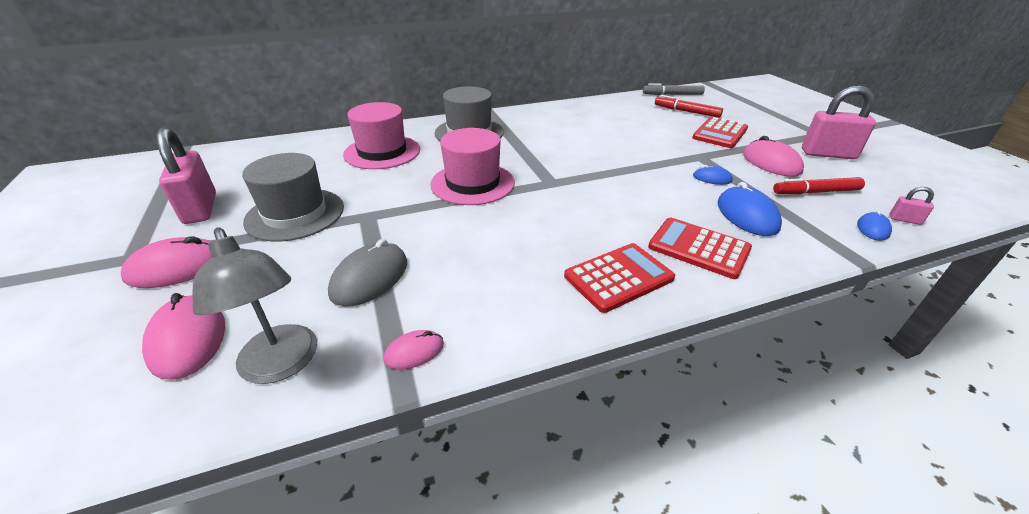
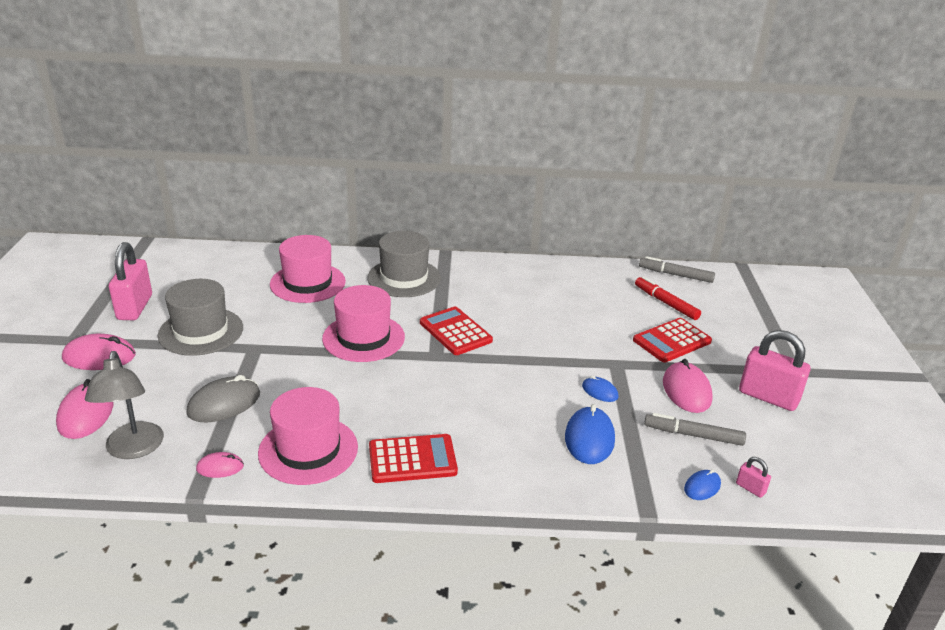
camera: 20 degrees right, 5 degrees down
red calculator [648,218,752,279] -> red calculator moved to [420,307,493,355]
red marker [773,177,865,194] -> grey marker [644,413,746,446]
none -> pink hat [258,387,358,485]

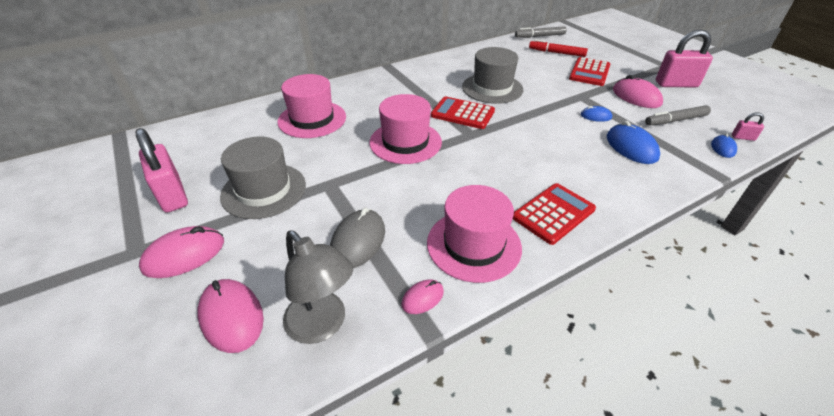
camera: 30 degrees left, 10 degrees up
grey hat [367,231,441,297] -> grey hat moved to [462,47,523,104]

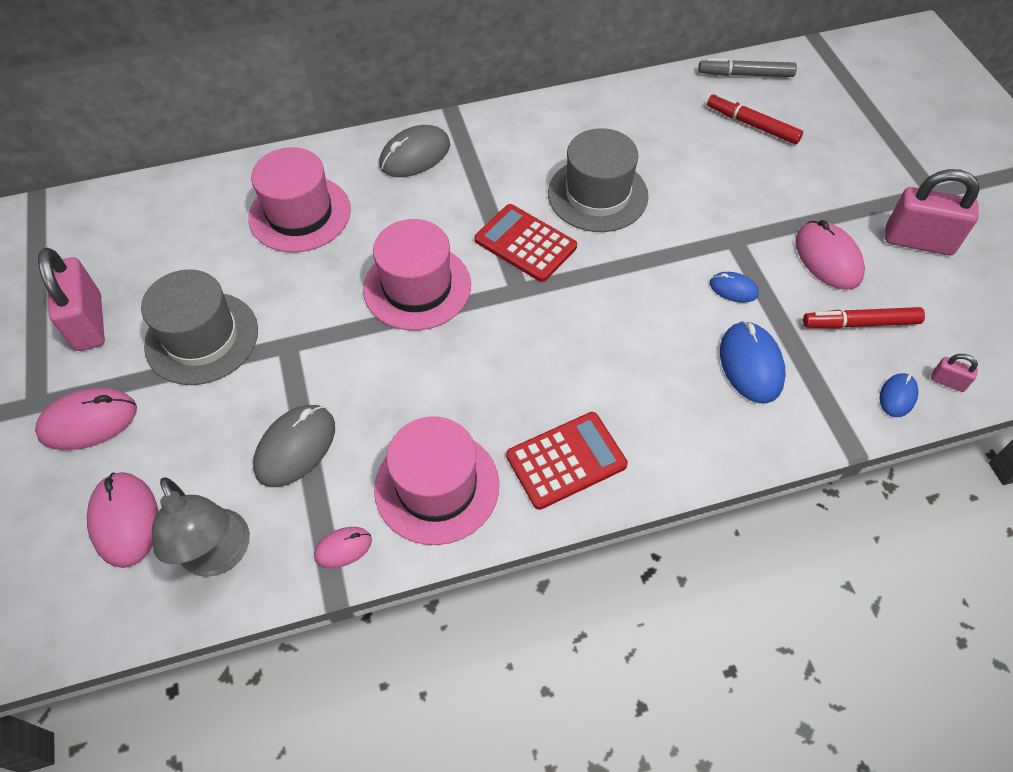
camera: 15 degrees right, 15 degrees up
red calculator [569,57,610,86] -> none
grey marker [645,105,711,126] -> red marker [803,307,925,329]
none -> grey mouse [379,125,450,177]

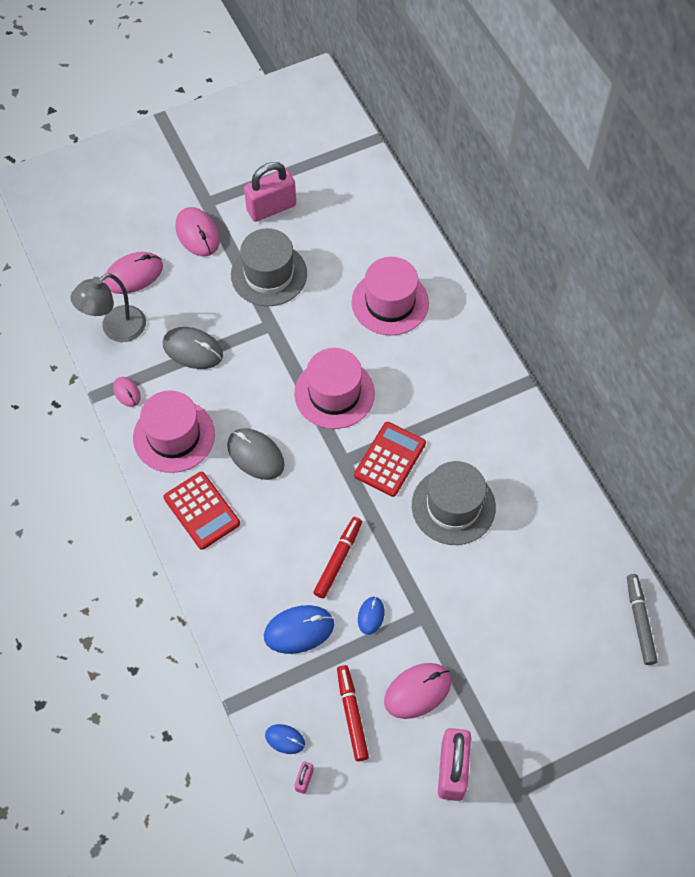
camera: 80 degrees right, 5 degrees up
grey mouse [379,125,450,177] -> grey mouse moved to [227,428,285,480]
red marker [707,94,803,144] -> red marker moved to [313,517,362,599]

